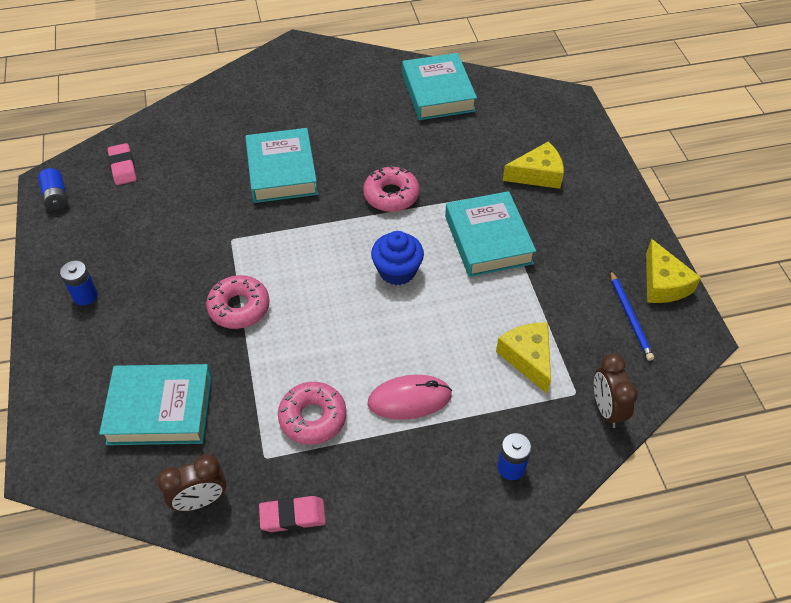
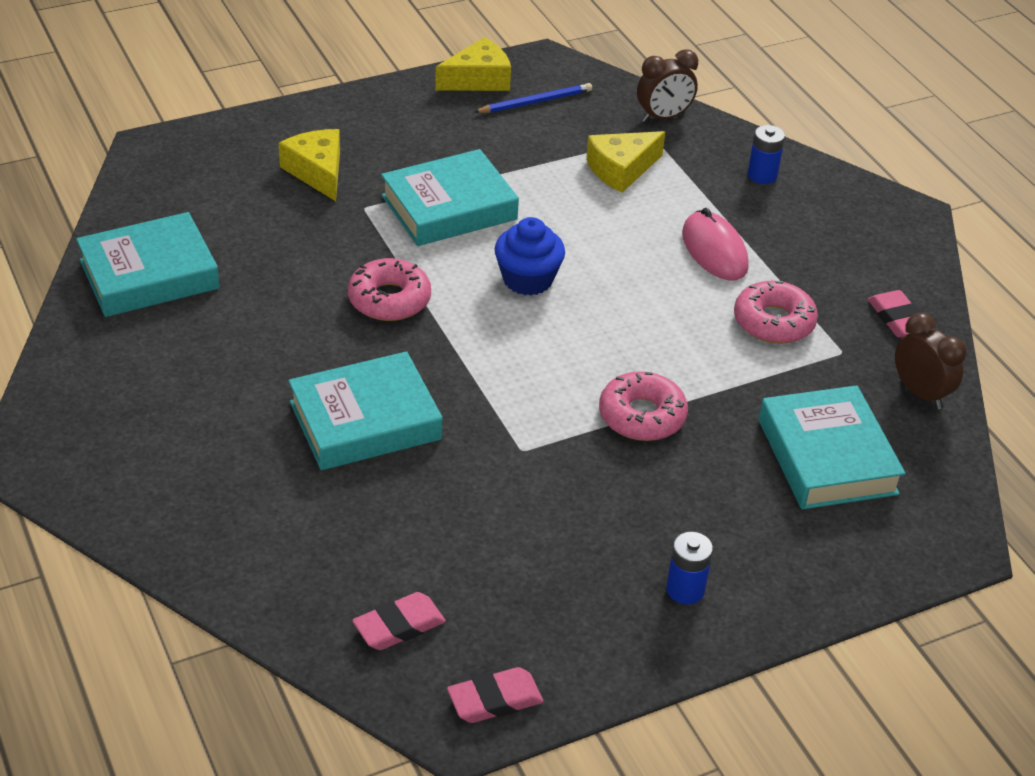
camera: 105 degrees left, 10 degrees down
blue battery [38,168,68,210] -> pink eraser [447,667,543,723]

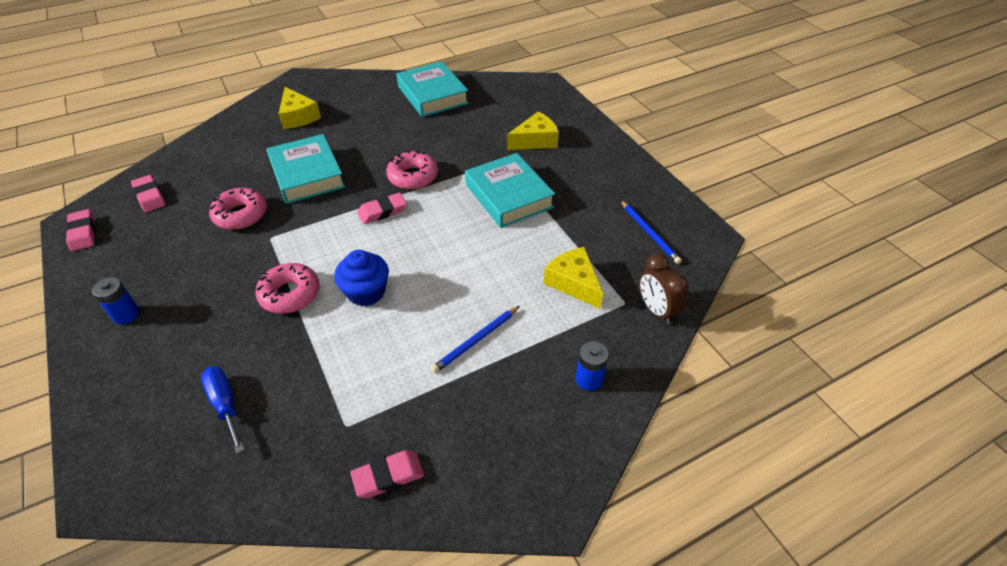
camera: 90 degrees right, 5 degrees up
yellow cheese [435,37,511,91] -> yellow cheese moved to [279,87,321,129]
blue cupcake [495,217,565,295] -> blue cupcake moved to [334,250,389,306]
pink mouse [682,208,749,281] -> blue pencil [431,306,520,373]
pink donut [734,281,818,344] -> pink donut moved to [209,188,267,230]
turquoise book [759,385,906,509] -> blue screwdriver [201,366,245,453]
brown clock [895,313,966,410] -> none
none -> pink eraser [357,193,407,224]

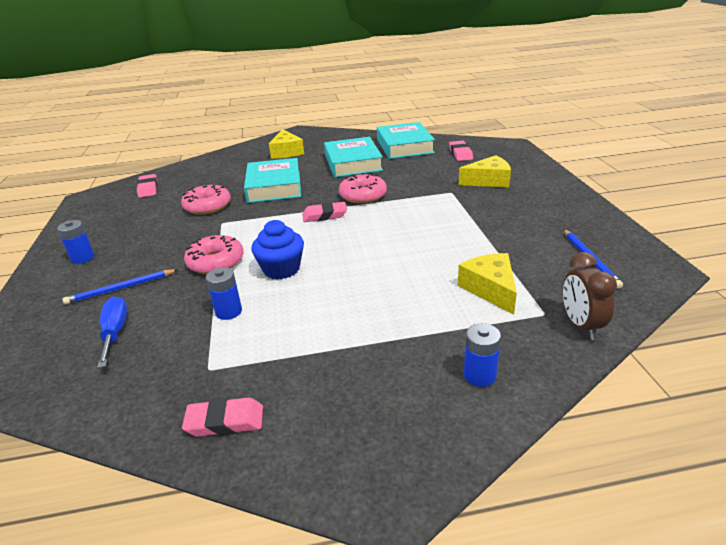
camera: 20 degrees right, 15 degrees down
pink eraser [65,209,95,251] -> pink eraser moved to [449,141,473,161]
blue pencil [431,306,520,373] -> blue pencil moved to [63,269,178,304]
turquoise book [465,153,555,228] -> turquoise book moved to [324,137,383,177]
none -> blue battery [206,267,242,320]

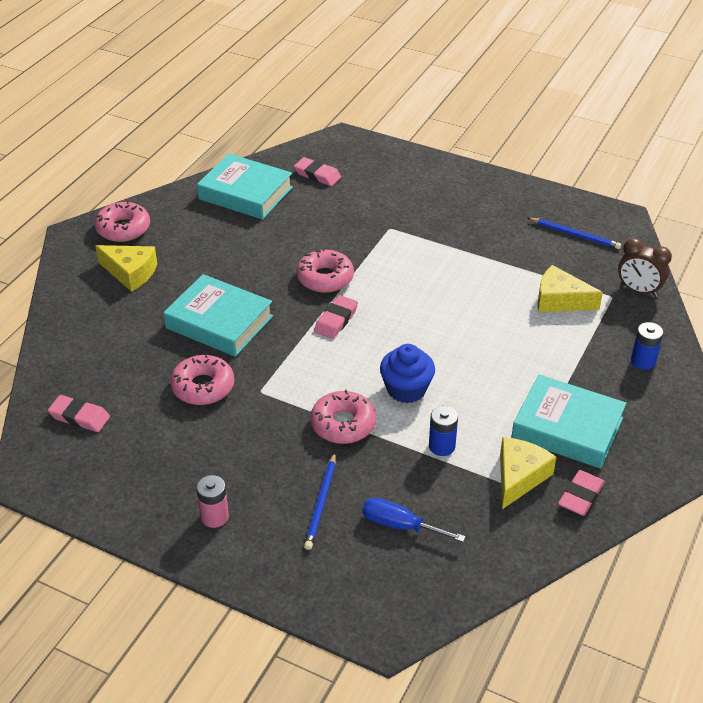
camera: 55 degrees left, 10 degrees up
blue battery [57,220,94,264] -> pink battery [196,475,229,528]
turquoise book [324,137,383,177] -> turquoise book moved to [511,374,627,468]
yellow cheese [459,155,511,188] -> yellow cheese moved to [500,437,556,509]
none -> pink donut [94,201,150,242]

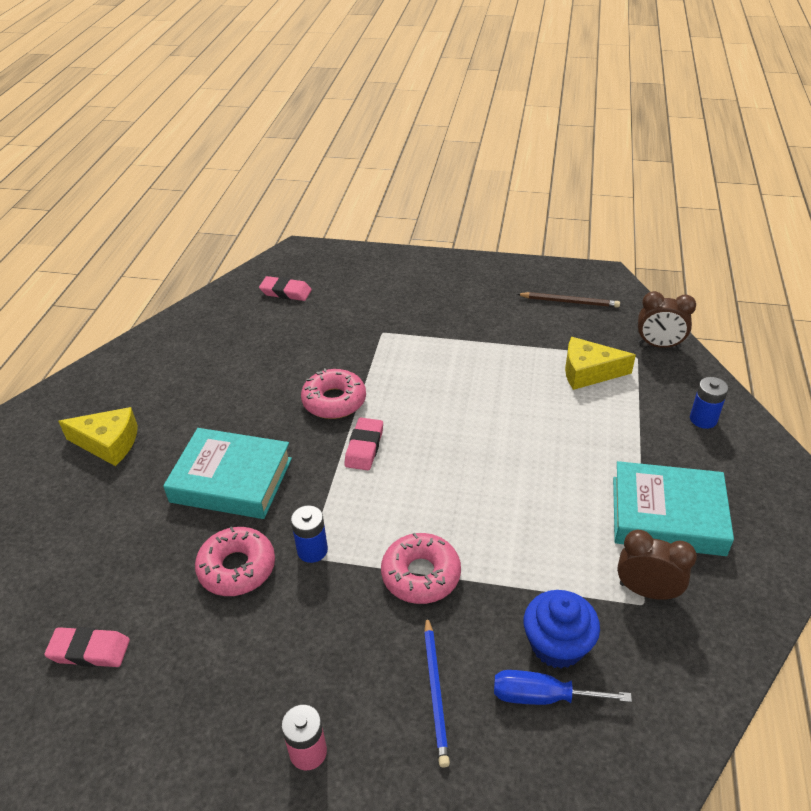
camera: 15 degrees left, 0 degrees up
pink donut [94,201,150,242] -> none
turquoise book [197,154,293,220] -> none
blue cupcake [380,344,435,403] -> blue cupcake moved to [524,590,600,669]
blue battery [429,406,458,456] -> blue battery moved to [291,505,328,563]
yellow cheese [500,437,556,509] -> brown clock [617,530,697,600]
blue pencil [528,218,621,249] -> brown pencil [517,292,620,308]
pink eraser [558,470,605,516] -> none

